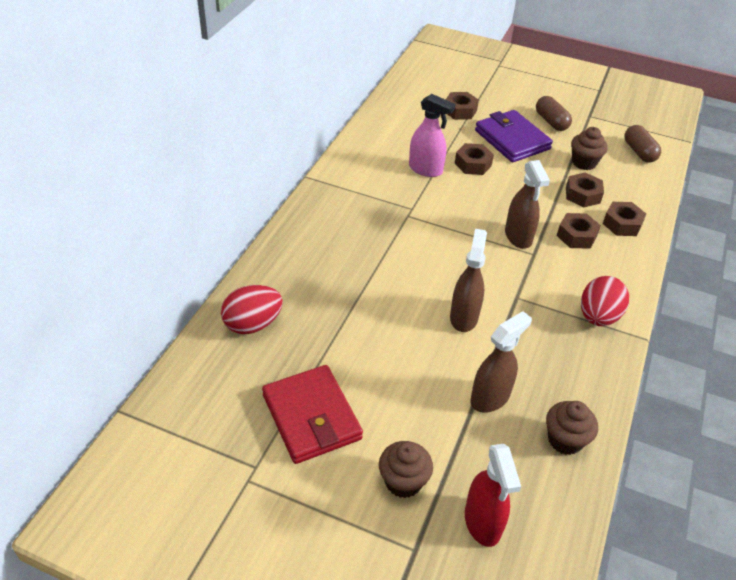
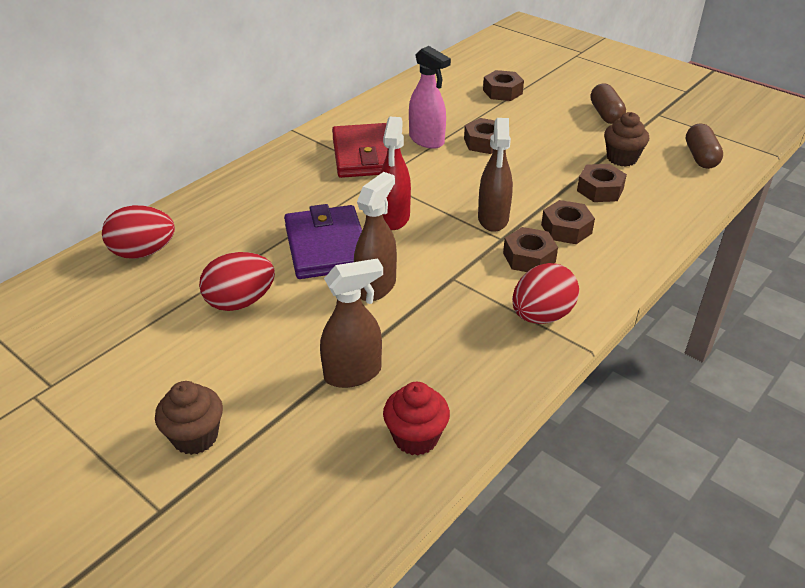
camera: 20 degrees right, 5 degrees down
red wallet [262,365,363,464] -> red wallet moved to [332,123,388,178]
red spray bottle [465,444,521,547] -> red spray bottle moved to [380,117,411,230]
purple wallet [475,110,553,162] -> purple wallet moved to [284,204,362,279]
brown cupcake [546,401,598,455] -> red cupcake [383,382,450,456]
brown nut [603,202,646,236] -> brown nut moved to [503,227,558,272]
none -> red egg [199,252,275,311]

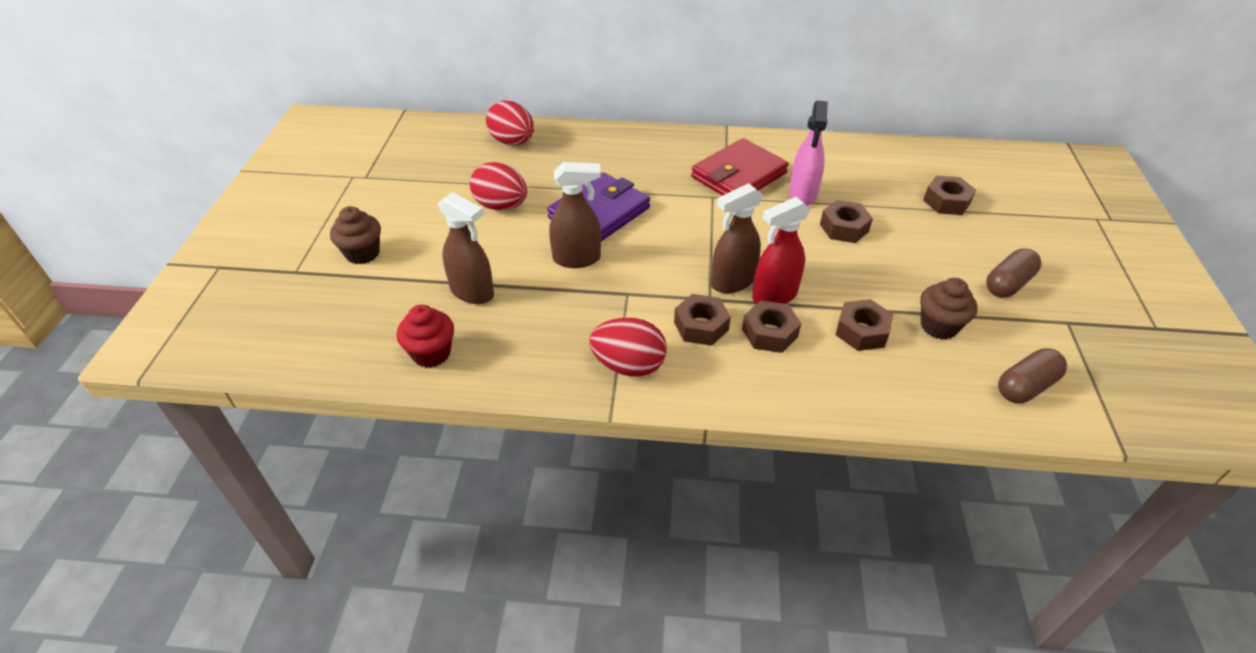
camera: 55 degrees right, 5 degrees up
red spray bottle [380,117,411,230] -> red spray bottle moved to [752,197,811,304]

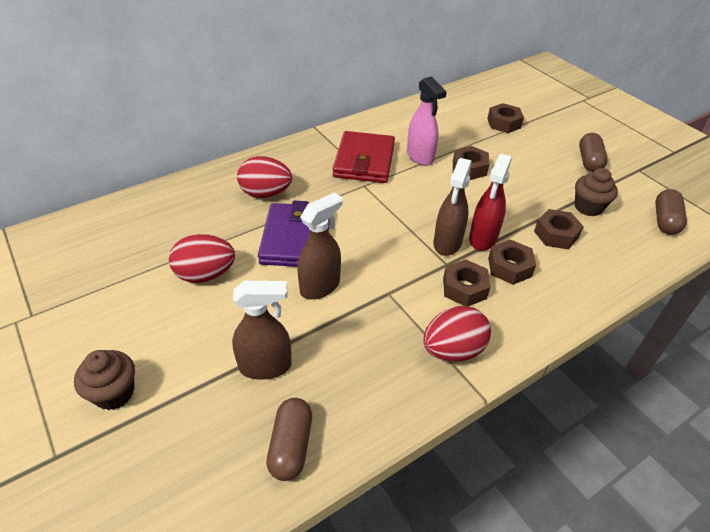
camera: 40 degrees left, 0 degrees up
red cupcake [397,305,454,368] -> brown capsule [266,398,312,481]
red egg [486,101,534,145] -> red egg moved to [237,156,292,198]

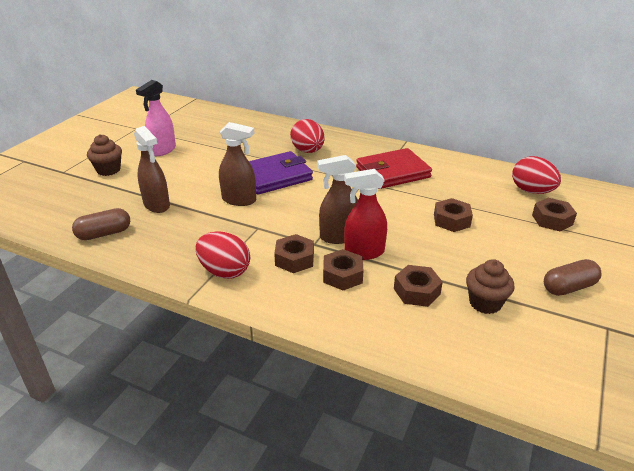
camera: 60 degrees right, 10 degrees down
red egg [169,234,235,283] -> red egg moved to [512,156,561,194]
pink spray bottle [407,76,447,166] -> pink spray bottle moved to [136,80,176,156]
brown capsule [655,189,687,235] -> none

